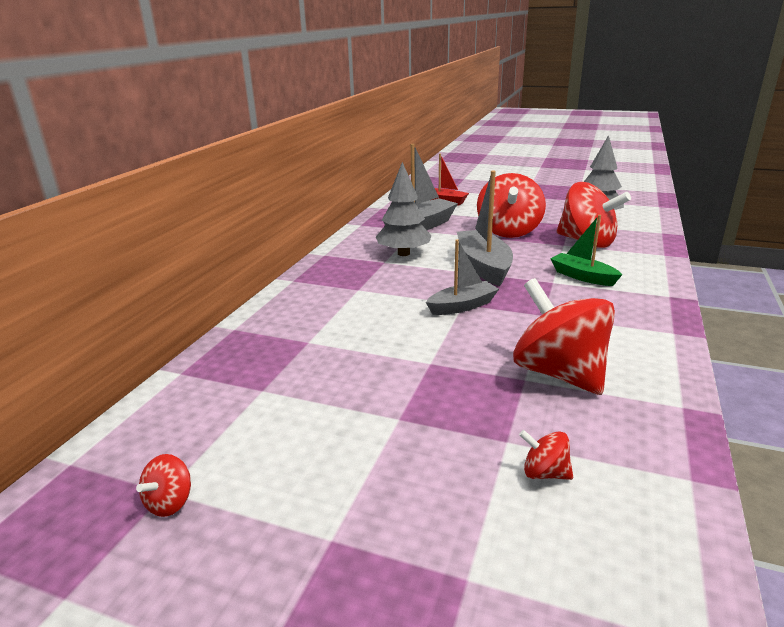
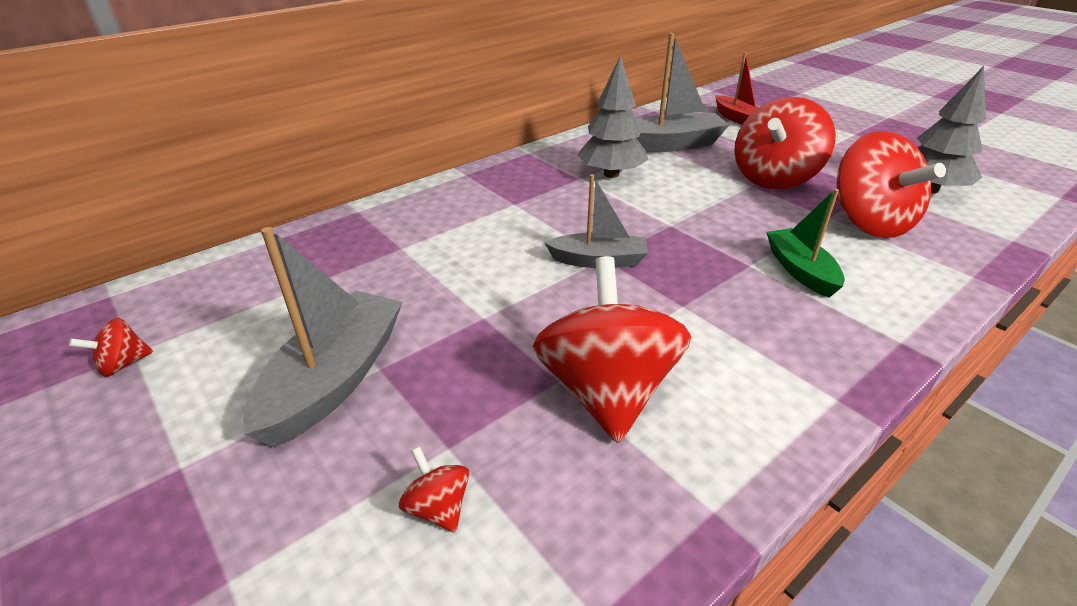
camera: 30 degrees right, 10 degrees up
grey boat [457,171,513,286] -> grey boat moved to [243,227,403,447]

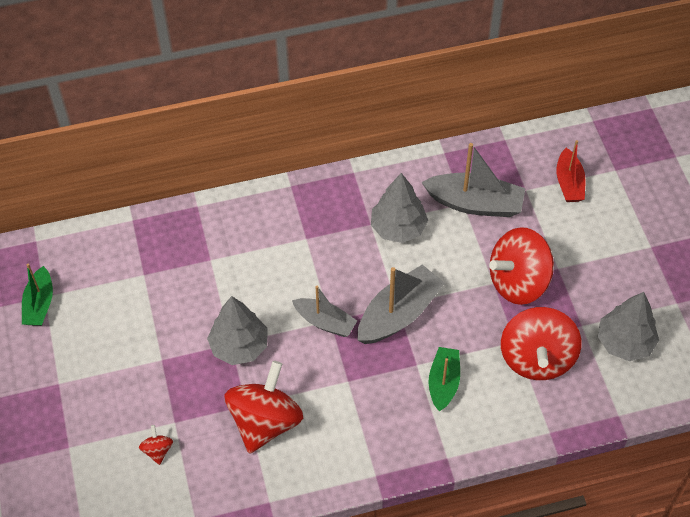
camera: 25 degrees right, 20 degrees up
red spinning top [69,318,153,377] -> green boat [22,264,53,326]
grey boat [243,227,403,447] -> grey boat moved to [357,264,445,344]
none -> grey tree [207,296,267,365]

